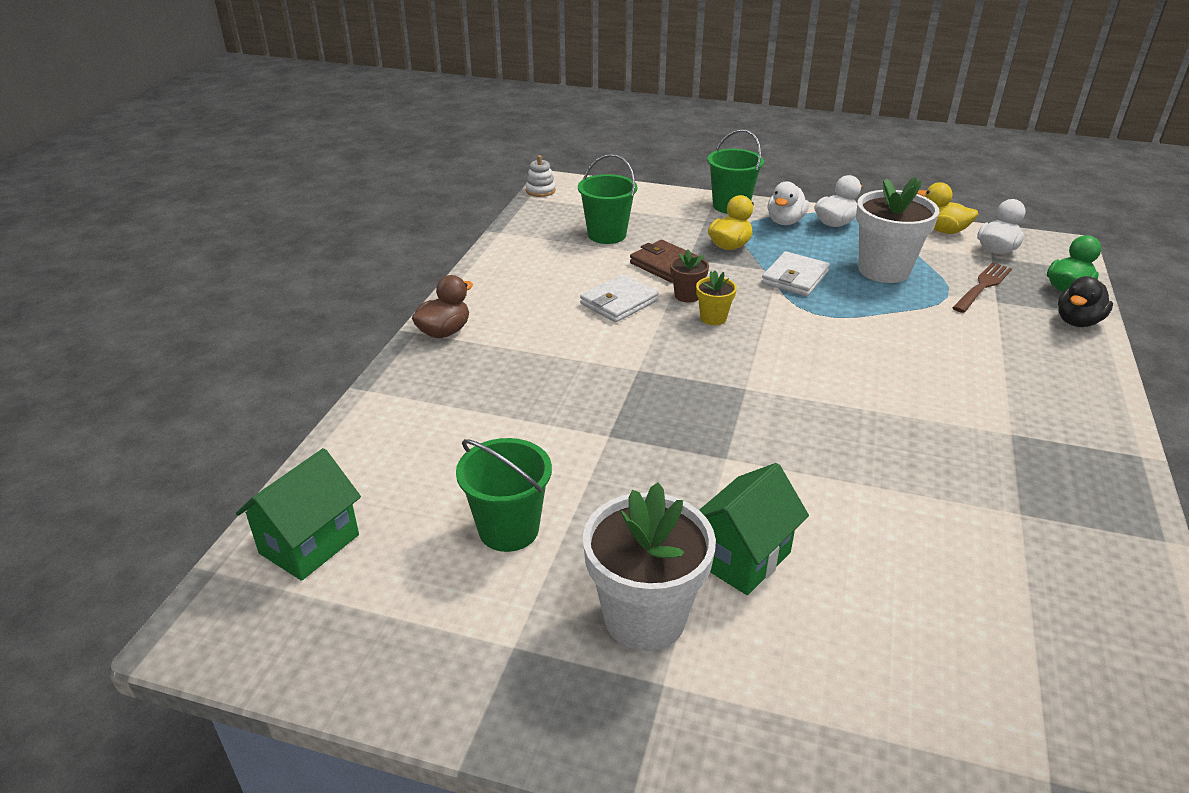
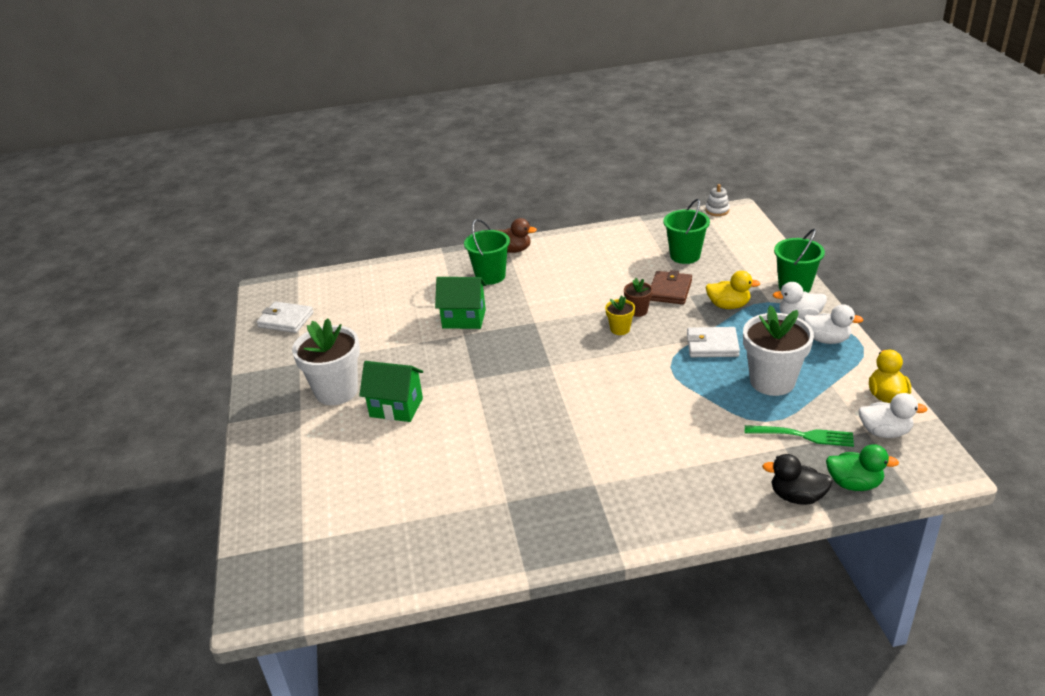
camera: 65 degrees right, 0 degrees up
green house [236,448,361,581] -> green house moved to [435,277,486,329]
green bucket [456,438,552,552] -> green bucket moved to [464,219,510,285]
white wallet [580,274,659,322] -> white wallet moved to [257,301,314,333]
brown fork [952,262,1012,313] -> green fork [745,425,854,447]

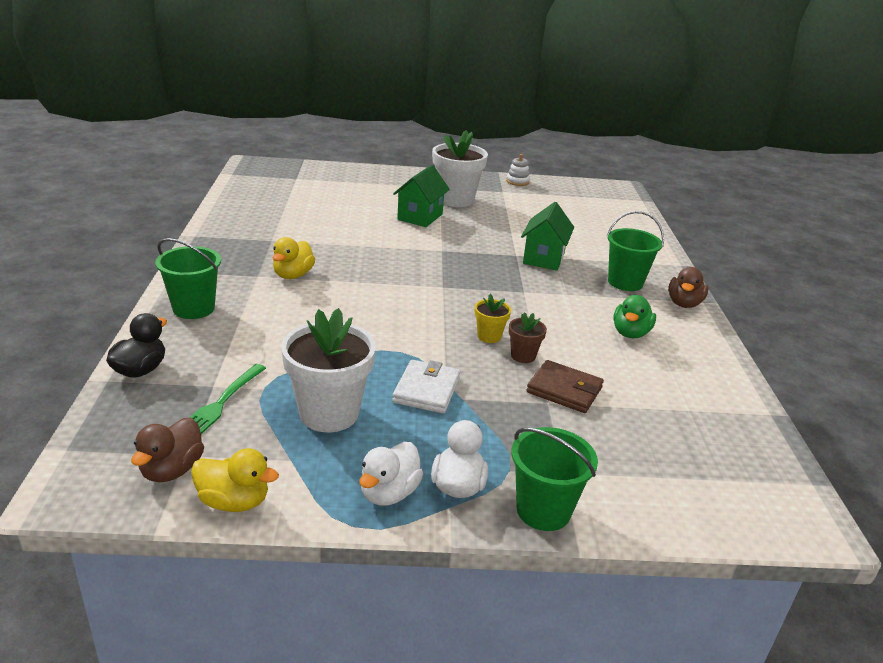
camera: 95 degrees right, 5 degrees down
white wallet [257,301,314,333] -> none
green bucket [663,199,710,264] -> green bucket moved to [155,238,221,319]
white stacking toy [705,184,730,216] -> white stacking toy moved to [506,154,530,186]
yellow duck [705,271,761,309] -> yellow duck moved to [272,237,315,279]
green duck [826,444,899,491] -> green duck moved to [613,295,656,338]
white duck [859,393,927,438] -> brown duck [131,417,204,482]

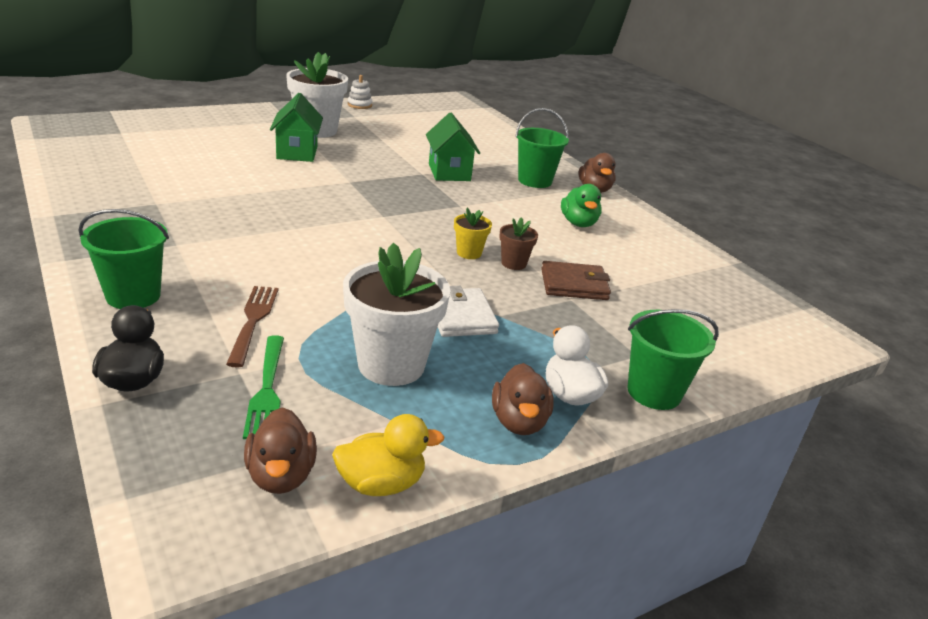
camera: 30 degrees left, 0 degrees up
yellow duck [272,237,315,279] -> none
white duck [359,442,423,506] -> brown duck [492,363,554,435]
none -> brown fork [226,286,278,368]

